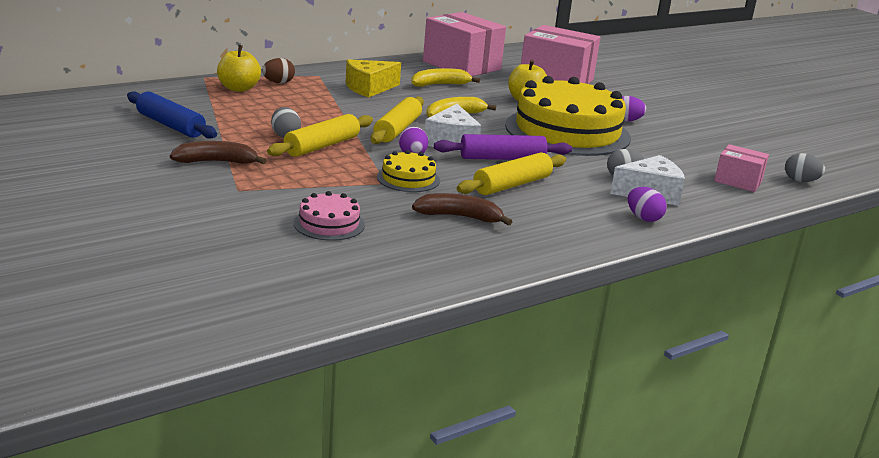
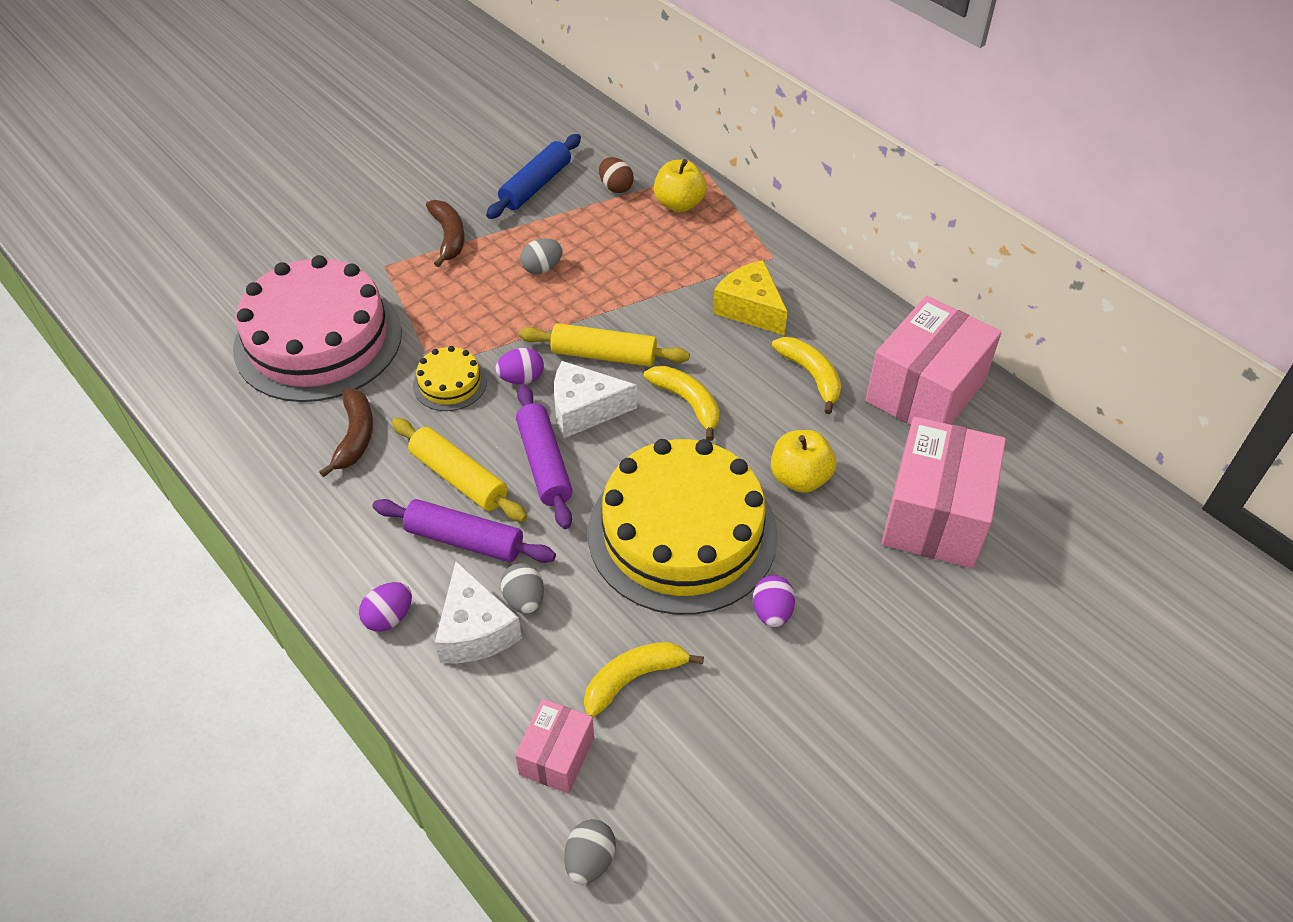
camera: 85 degrees right, 25 degrees up
brown egg [262,58,295,83] -> brown egg moved to [599,157,634,193]
yellow rolling pin [267,114,373,157] -> none
pink cake [294,191,365,241] -> pink cake [233,255,402,402], size x2.32
none -> purple rolling pin [372,499,556,563]
none -> yellow banana [584,642,704,718]

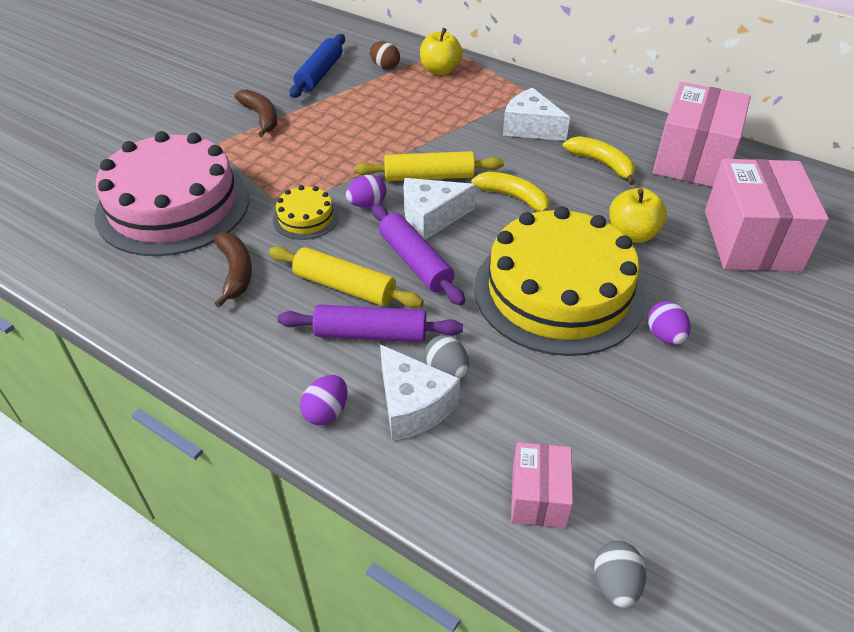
camera: 15 degrees left, 5 degrees down
grey egg [520,238,563,274] -> none
yellow banana [584,642,704,718] -> none
yellow cheese [713,260,788,335] -> white cheese [503,88,570,141]

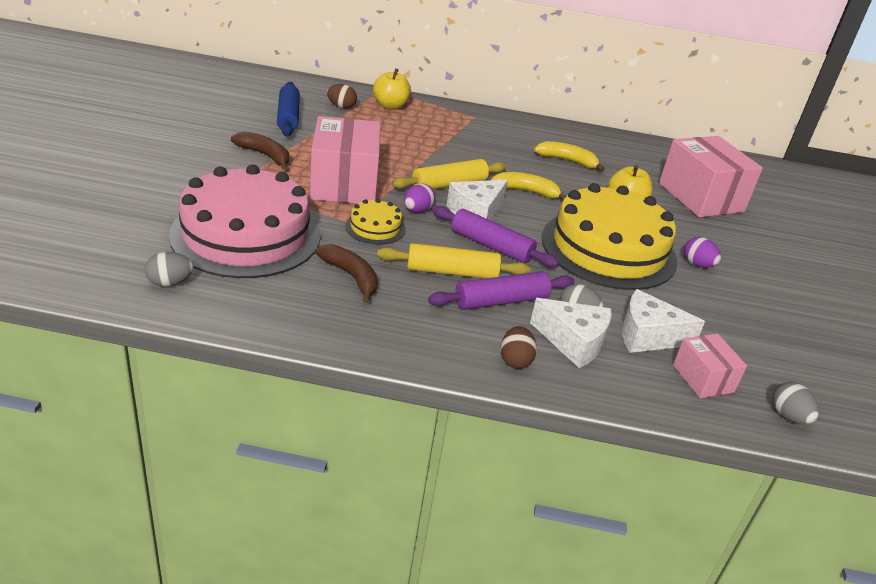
camera: 30 degrees left, 10 degrees down
purple egg [300,375,347,425] -> brown egg [501,326,537,369]
white cheese [503,88,570,141] -> white cheese moved to [622,289,705,353]
pink box [653,82,751,187] -> pink box moved to [310,116,381,204]
none -> grey egg [145,252,193,287]

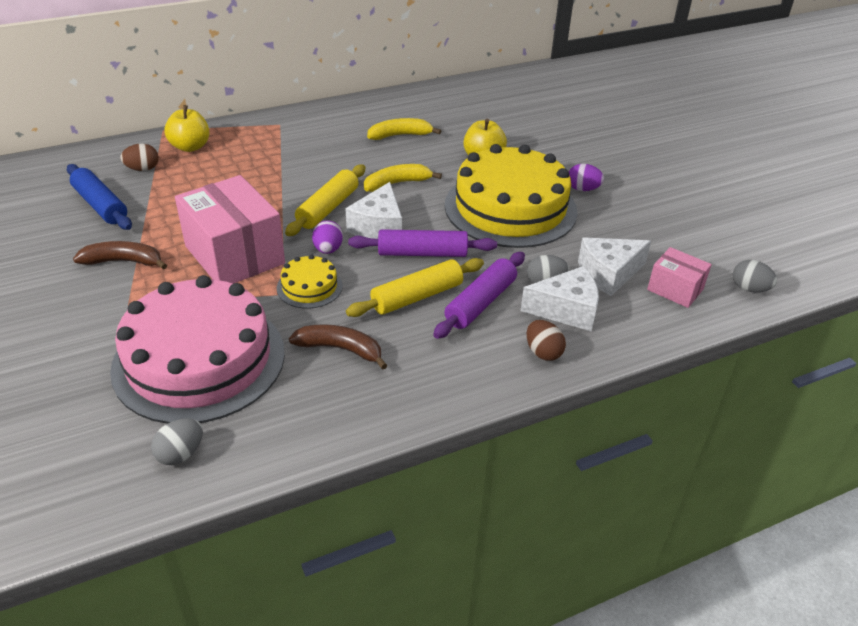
camera: 30 degrees left, 5 degrees up
pink box [659,136,763,218] -> none

